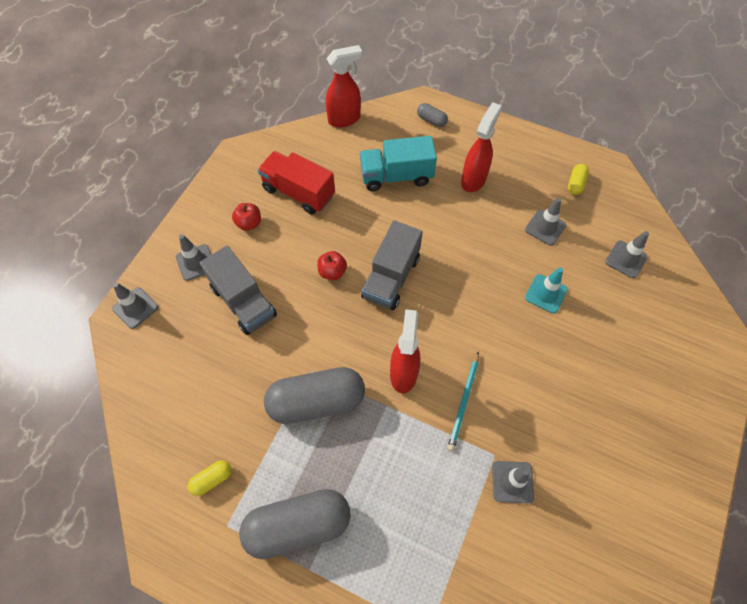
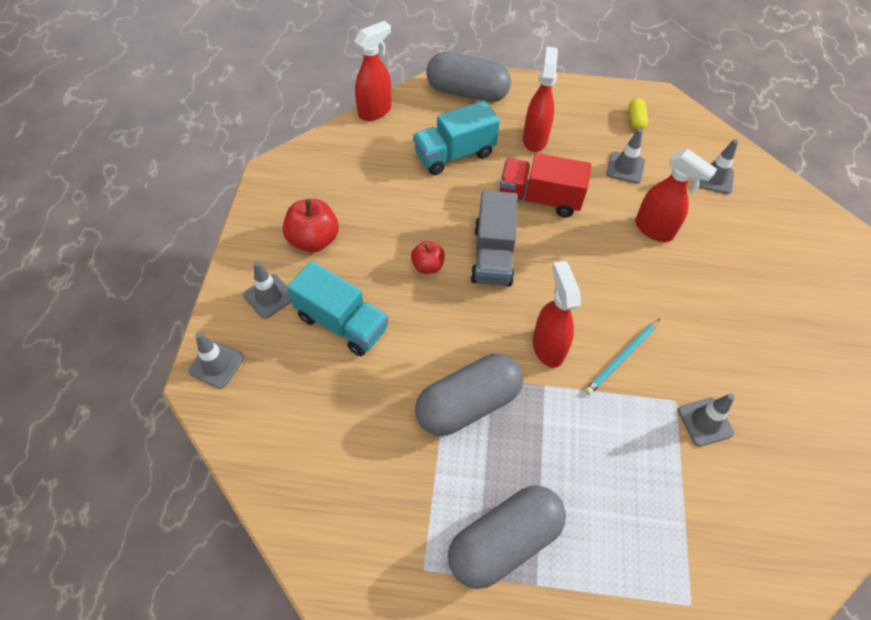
camera: 20 degrees left, 5 degrees down
yellow capsule [188,460,232,496] -> none
grey truck [200,246,277,335] -> turquoise truck [287,261,388,356]
red apple [232,203,261,231] -> red apple [283,199,339,252], size x1.64
red truck [258,151,335,214] -> red truck moved to [500,153,591,217]
grey capsule [417,103,448,127] -> grey capsule [426,52,511,102], size x2.32
turquoise pencil [448,351,479,451] -> turquoise pencil turned 45 degrees clockwise [585,319,660,395]
turquoise traffic cone [525,267,568,314] -> red spray bottle [635,149,717,242]

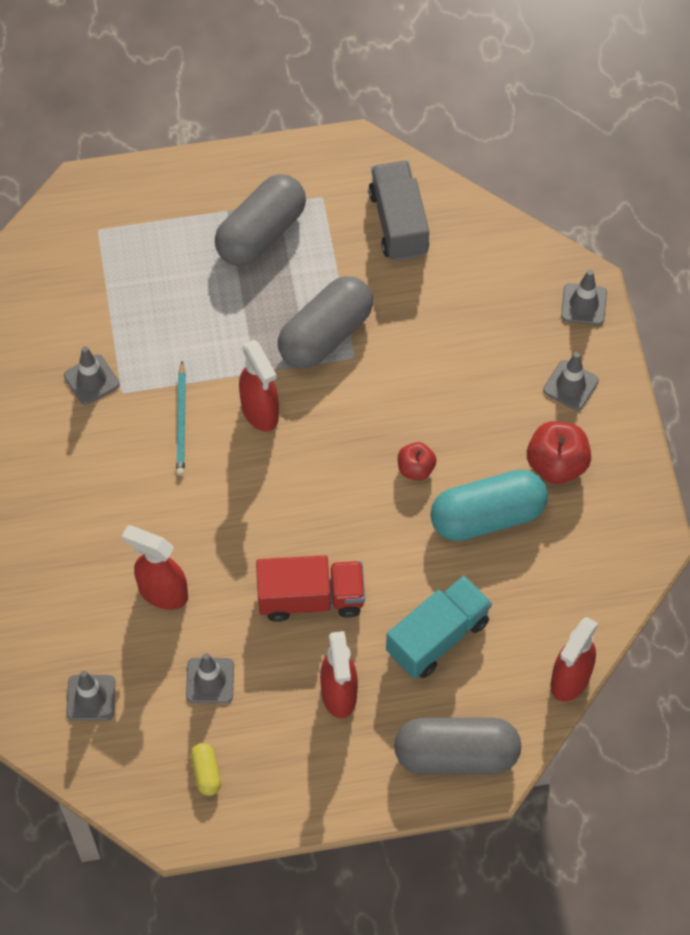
camera: 165 degrees right, 5 degrees up
turquoise truck [287,261,388,356] -> none
grey truck [471,190,518,286] -> grey truck moved to [368,161,429,261]
turquoise pencil [585,319,660,395] -> turquoise pencil turned 150 degrees clockwise [176,361,186,476]
none -> turquoise capsule [430,470,548,541]

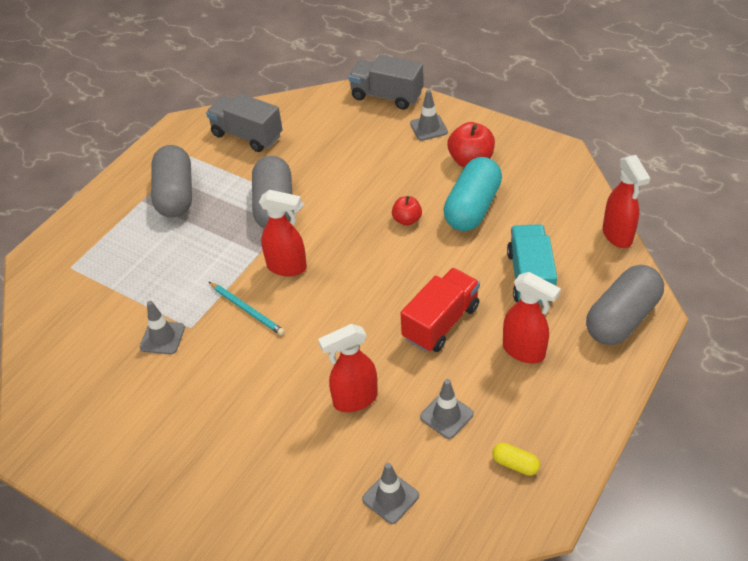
camera: 45 degrees left, 15 degrees down
grey traffic cone [561,270,607,325] -> grey truck [348,55,423,110]

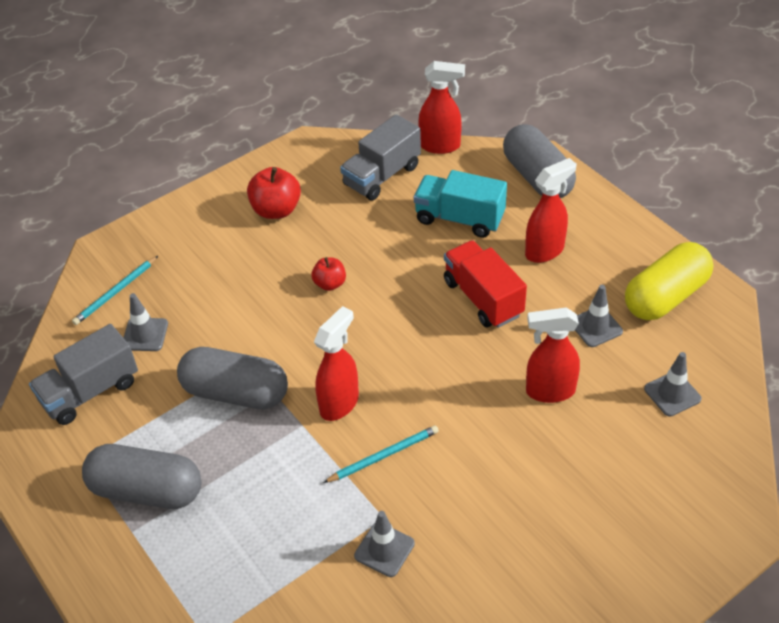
camera: 70 degrees left, 0 degrees up
red spray bottle [318,324,378,412] -> red spray bottle turned 90 degrees clockwise [526,308,580,403]
grey truck [348,55,423,110] -> grey truck moved to [340,114,421,200]
grey traffic cone [410,90,448,141] -> grey traffic cone moved to [124,293,168,351]
turquoise capsule [443,157,502,231] -> none
yellow capsule [492,443,540,476] -> yellow capsule [625,242,714,320], size x2.32
none -> turquoise pencil [72,256,158,325]

